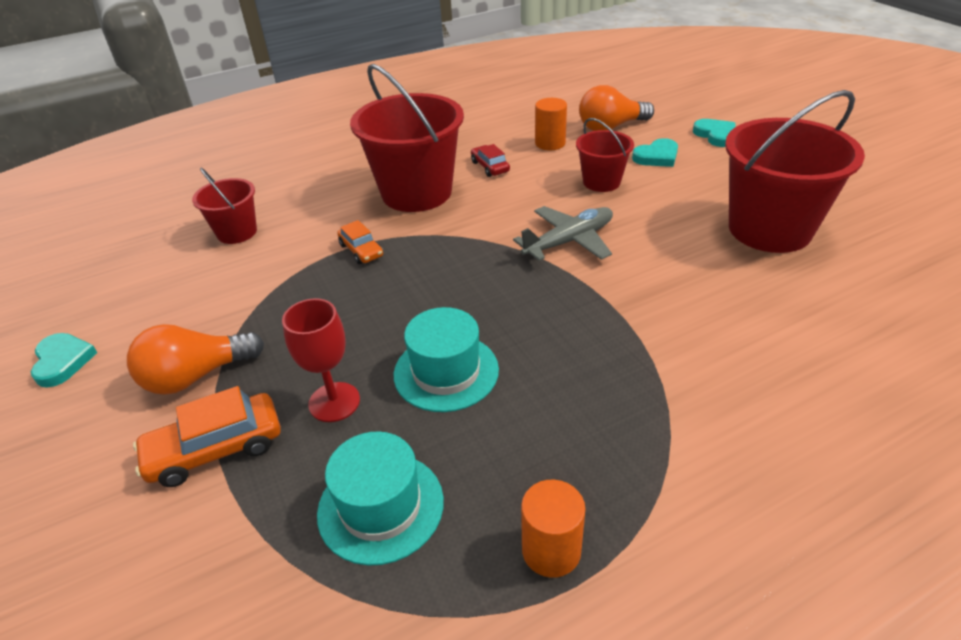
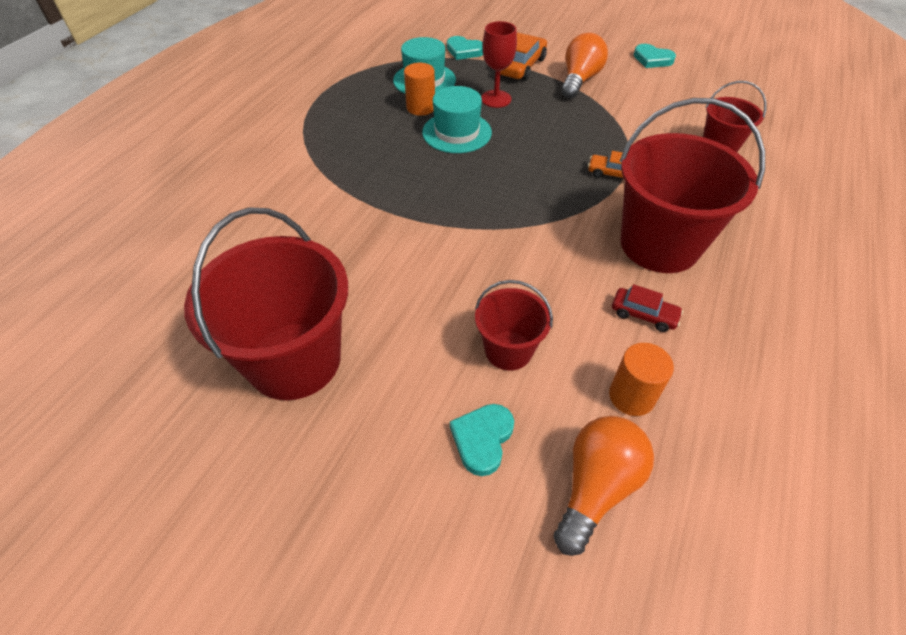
camera: 140 degrees right, 10 degrees up
grey plane [513,206,613,261] -> none
orange cylinder [521,480,586,578] -> orange cylinder moved to [404,63,435,116]
turquoise heart [693,119,736,147] -> turquoise heart moved to [447,36,483,60]

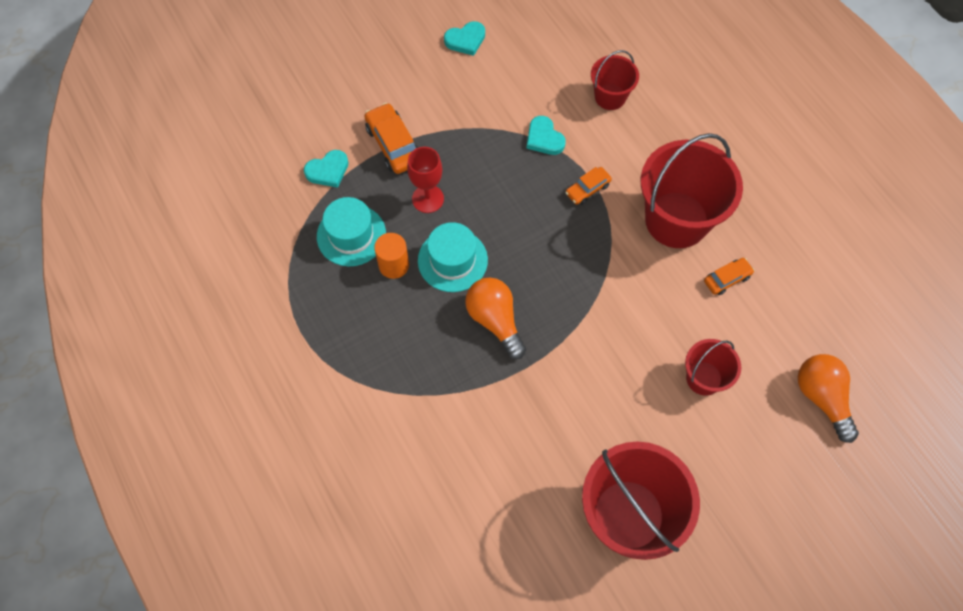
camera: 55 degrees left, 15 degrees up
turquoise heart [450,404,514,476] -> turquoise heart moved to [526,116,566,155]
orange light bulb [561,33,608,99] -> orange light bulb moved to [465,278,526,359]
orange cylinder [609,343,674,416] -> none
red car [612,284,683,332] -> orange car [704,258,754,295]

